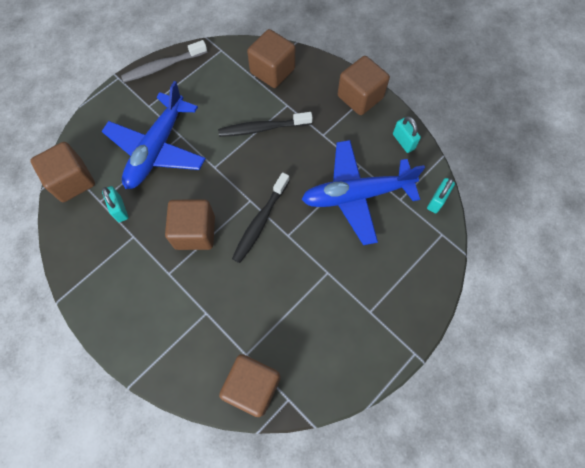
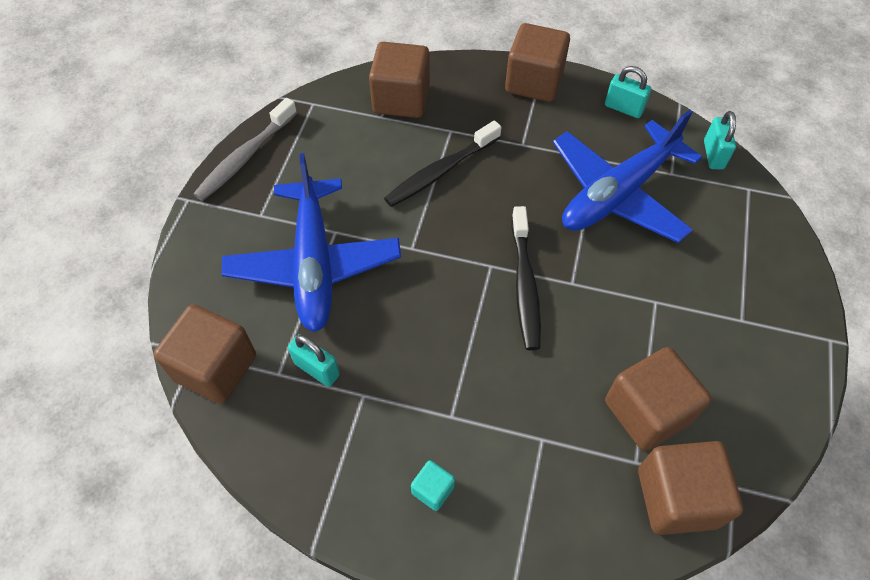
camera: 30 degrees left, 10 degrees down
brown cube [165,200,215,250] -> brown cube moved to [605,347,712,451]
none -> turquoise cube [411,460,455,511]

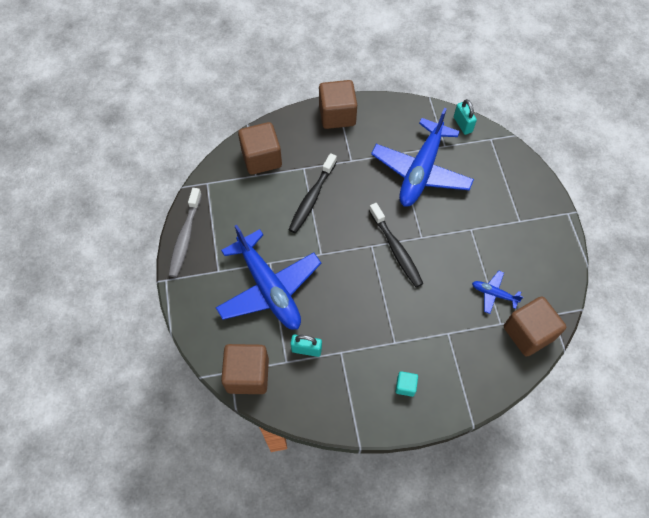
camera: 25 degrees left, 5 degrees up
turquoise padlock [605,66,652,118] -> none
brown cube [605,347,712,451] -> blue plane [472,271,523,314]

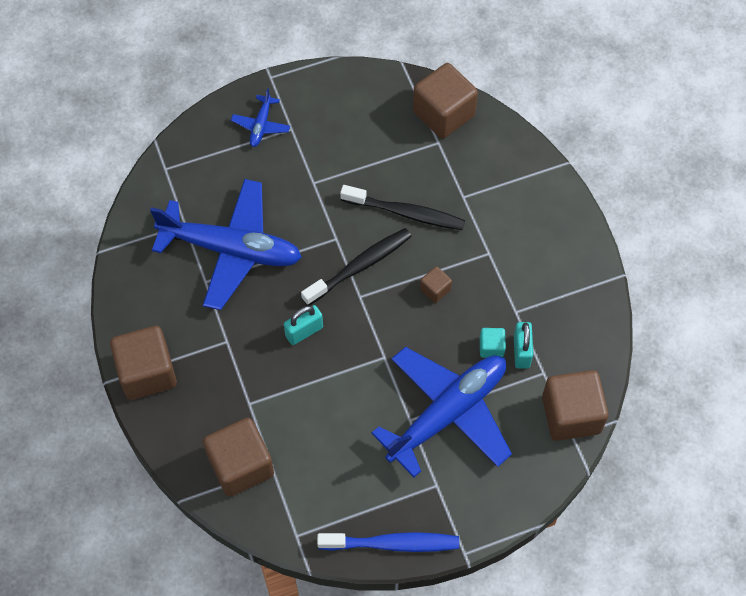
camera: 100 degrees left, 0 degrees up
grey toothbrush [169,188,202,277] -> blue toothbrush [317,532,459,552]
black toothbrush [289,153,337,233] -> black toothbrush moved to [340,185,465,230]
turquoise cube [395,371,418,397] -> turquoise cube moved to [480,328,506,358]
turquoise padlock [454,99,477,135] -> turquoise padlock moved to [284,305,323,345]
blue plane [472,271,523,314] -> blue plane moved to [231,88,290,147]
none -> brown cube [420,266,452,303]

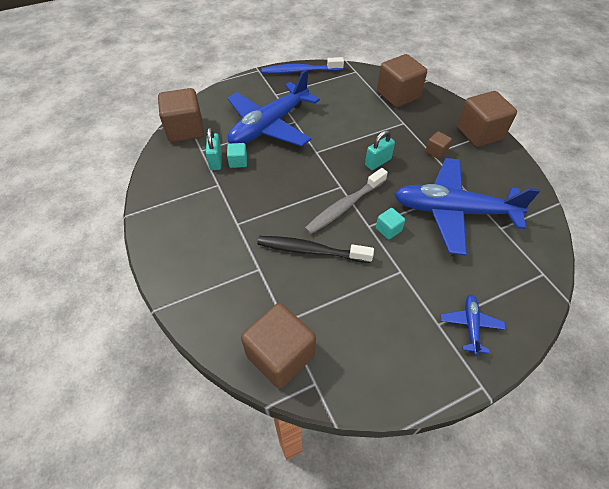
camera: 175 degrees right, 10 degrees down
black toothbrush [301,228,412,306] -> grey toothbrush [304,168,388,235]
brown cube [420,266,452,303] -> brown cube moved to [425,131,452,159]
none -> turquoise cube [376,208,405,240]

